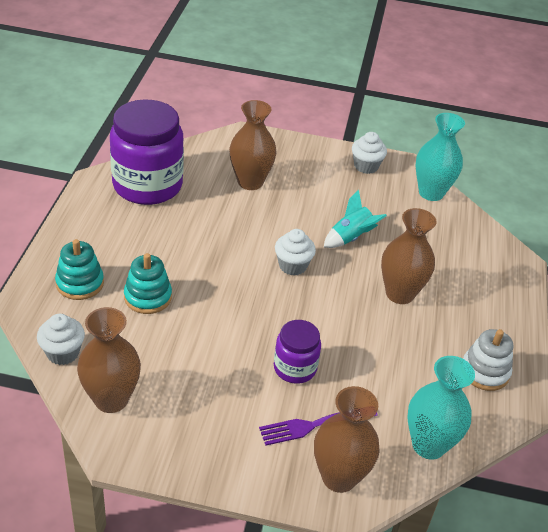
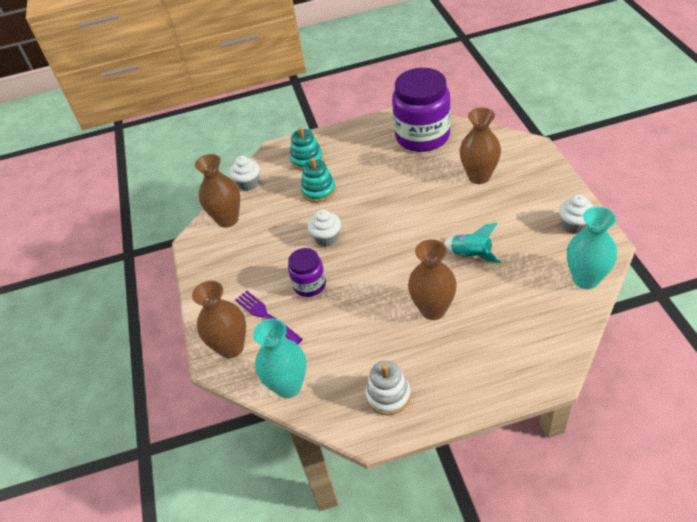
camera: 75 degrees right, 5 degrees up
white cupcake [275,229,316,276] -> white cupcake moved to [308,209,341,247]

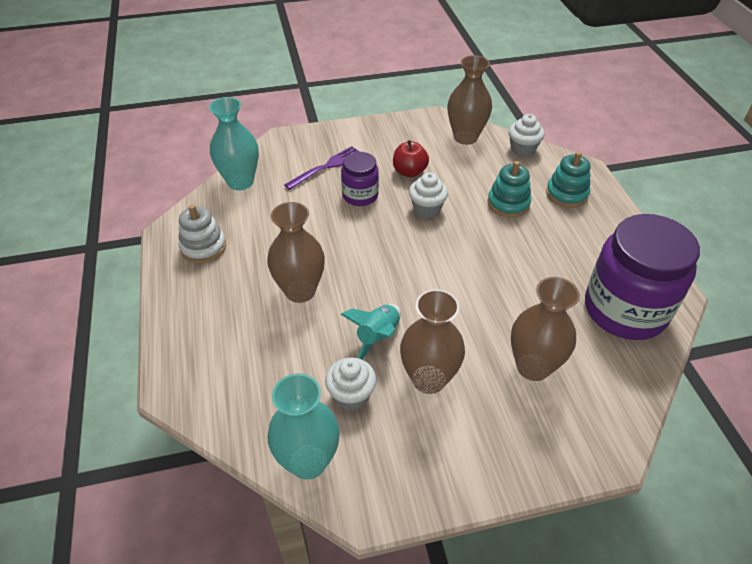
camera: 85 degrees right, 0 degrees up
brown vase [192,280,246,358] -> brown vase moved to [400,289,465,394]
white cupcake [559,195,594,234] -> white cupcake moved to [325,358,376,410]
none -> red apple [393,140,429,178]

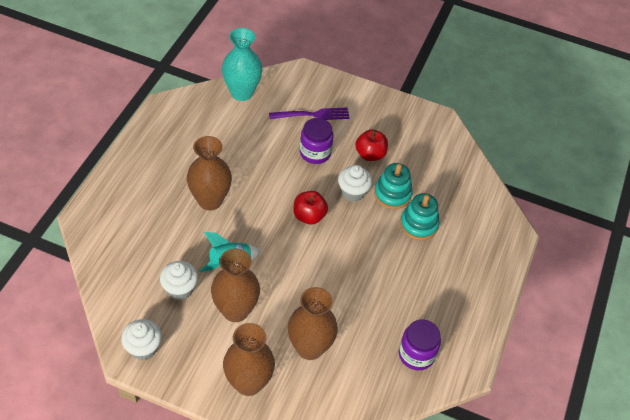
camera: 30 degrees right, 5 degrees up
white stacking toy [178,204,226,263] -> none
turquoise vase [267,373,340,480] -> none
brown vase [447,55,492,145] -> brown vase moved to [223,323,275,396]
white cupcake [509,114,544,157] -> white cupcake moved to [121,319,162,360]
turquoise stacking toy [546,152,591,208] -> turquoise stacking toy moved to [374,163,412,209]
purple jar [585,214,700,340] -> purple jar [399,319,441,370], size x0.52
none -> red apple [293,191,328,225]

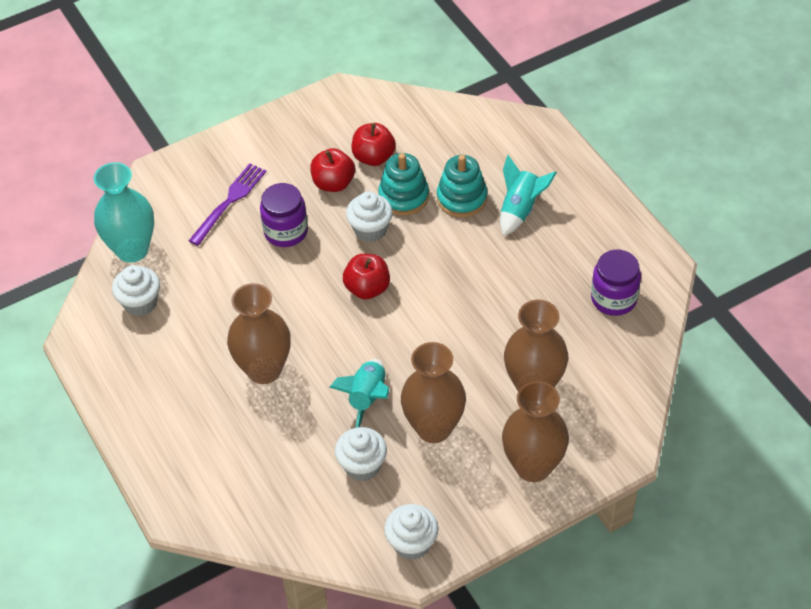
camera: 45 degrees left, 0 degrees up
none -> white cupcake [112,265,160,316]
none -> red apple [351,123,396,166]
none -> turquoise rocket [500,155,557,236]

